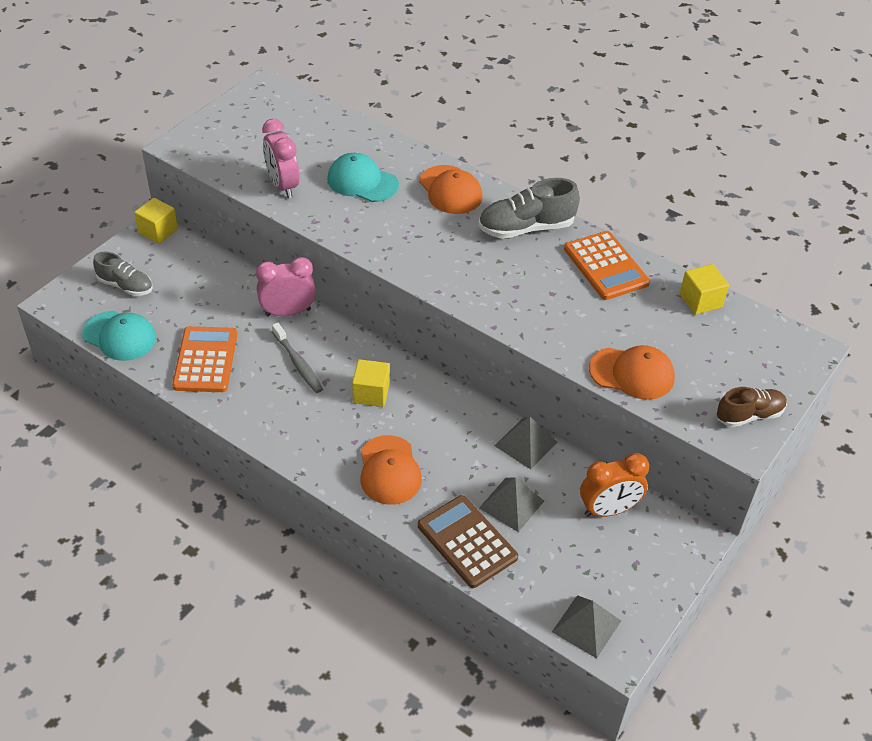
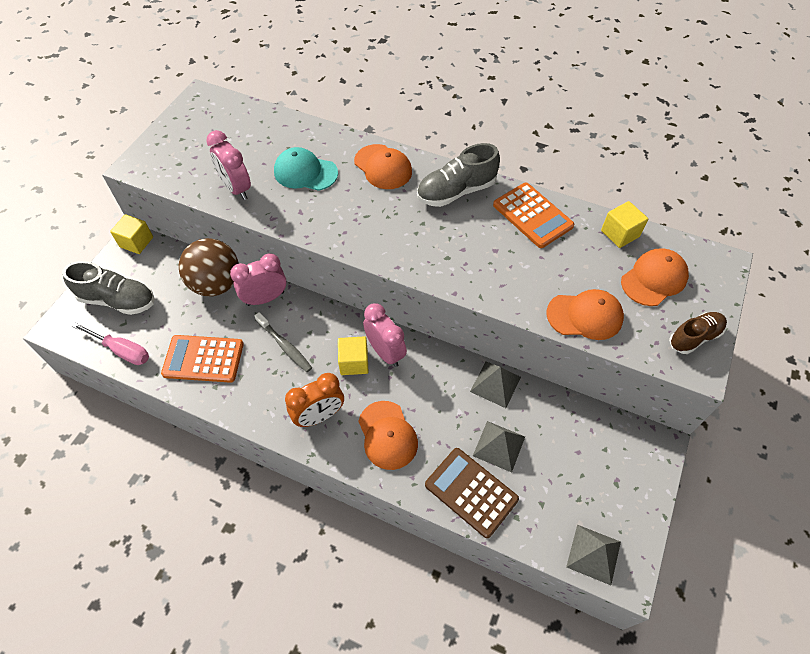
camera: 10 degrees left, 10 degrees up
turquoise cap [82,311,156,361] -> pink screwdriver [72,322,149,365]
grey shoe [93,252,153,296] -> grey shoe [62,261,155,315], size x1.52
orange calculator [172,326,237,392] -> orange calculator turned 75 degrees counterclockwise [161,335,244,383]
orange clock [580,453,649,517] -> orange clock moved to [285,373,344,427]
none -> brown ball [179,238,239,296]
none -> pink clock [363,303,407,367]
none -> orange cap [621,249,689,306]

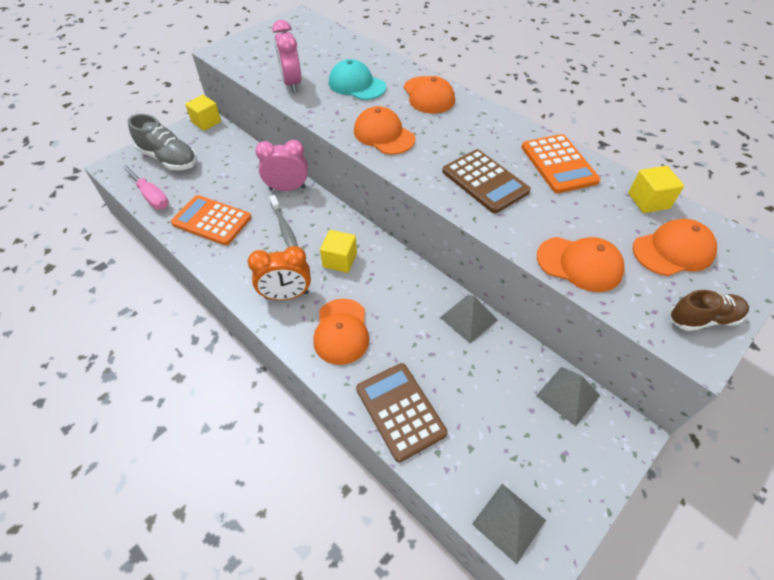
camera: 20 degrees right, 5 degrees down
brown ball [179,238,239,296] -> none
pink clock [363,303,407,367] -> none
grey shoe [417,143,500,207] -> none
grey pyramid [473,421,525,473] -> grey pyramid moved to [536,367,600,426]
none -> orange cap [354,106,415,155]
none -> brown calculator [442,149,531,213]

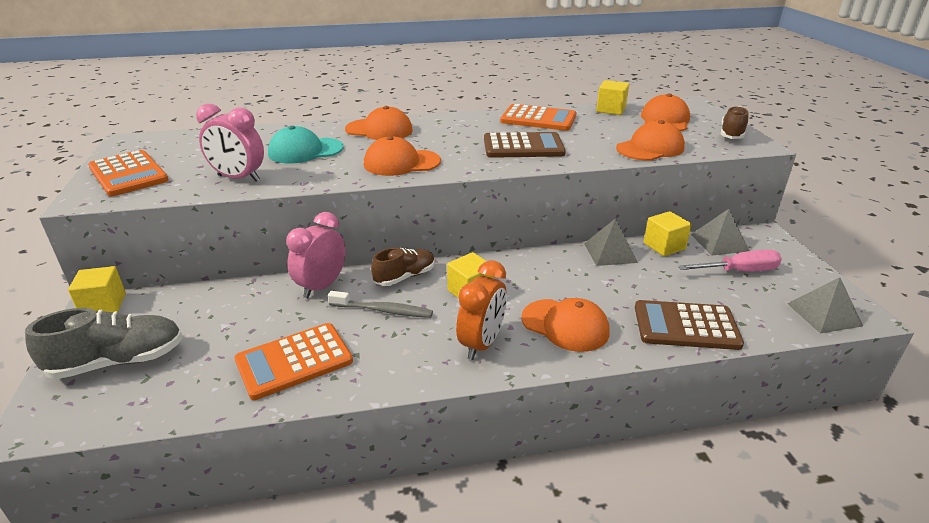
camera: 55 degrees left, 20 degrees down
pink screwdriver [121,164,169,209] -> pink screwdriver moved to [678,250,782,272]
none -> orange calculator [88,150,169,196]
none -> brown shoe [371,248,435,286]
none -> yellow cube [644,211,692,256]

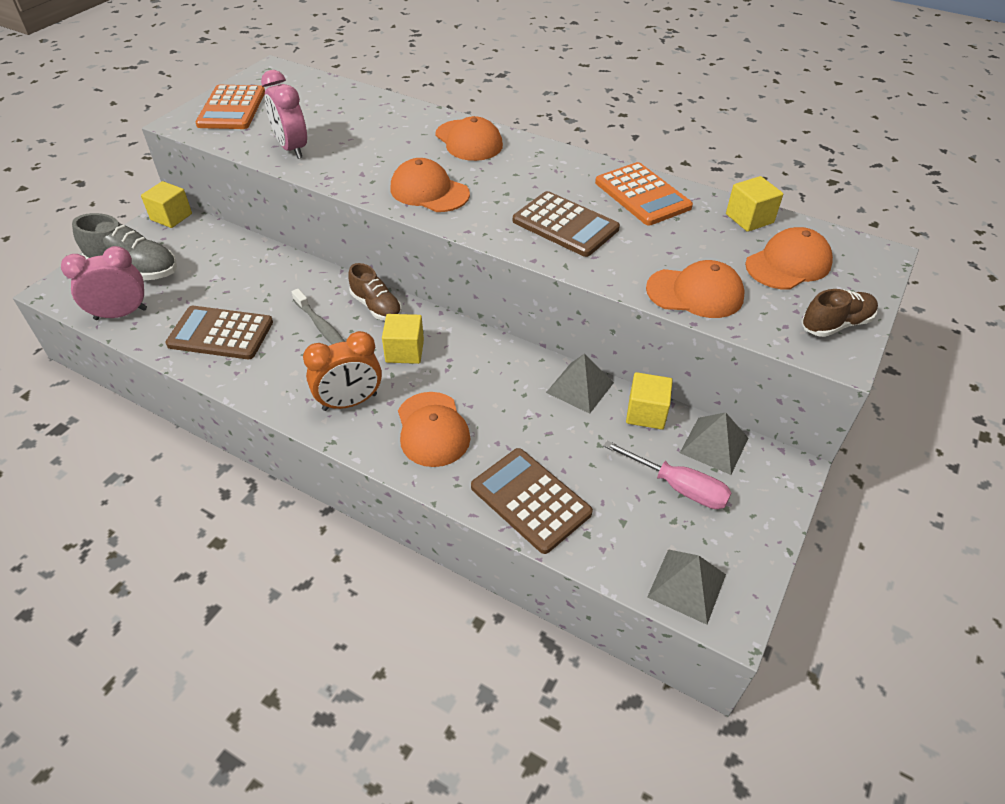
camera: 40 degrees right, 15 degrees up
orange calculator [234,323,353,400] -> brown calculator [165,306,273,359]
turquoise cap [268,126,344,164] -> none
pink clock [286,212,346,298] -> pink clock moved to [61,246,147,320]
brown shoe [371,248,435,286] -> brown shoe turned 45 degrees clockwise [348,263,402,321]

